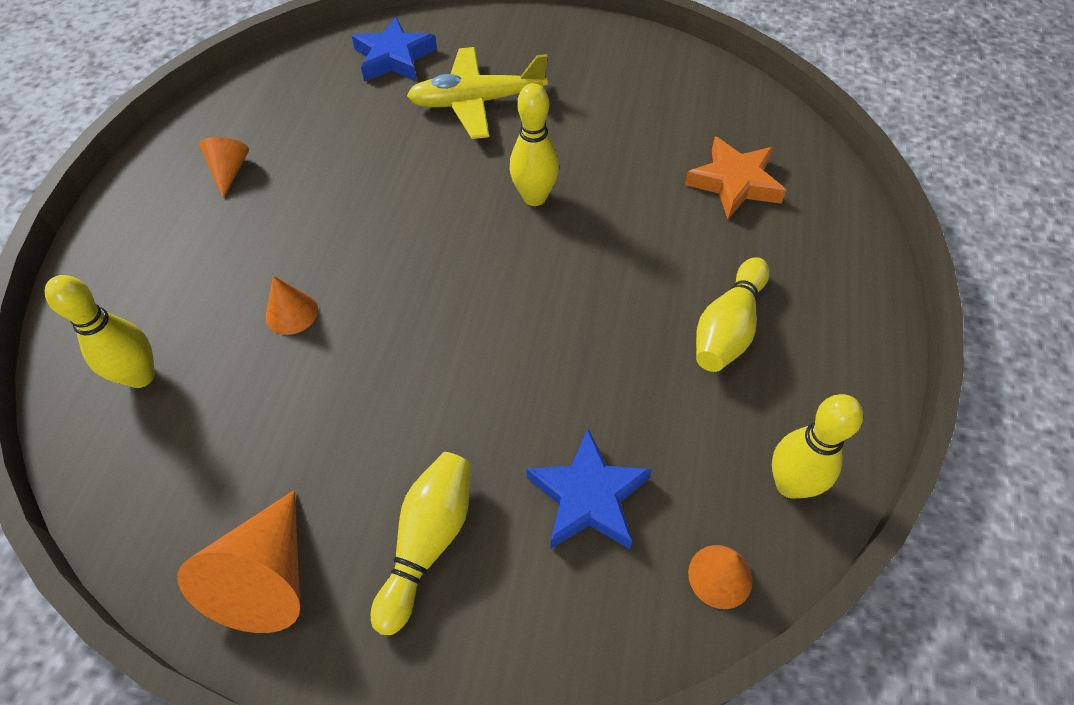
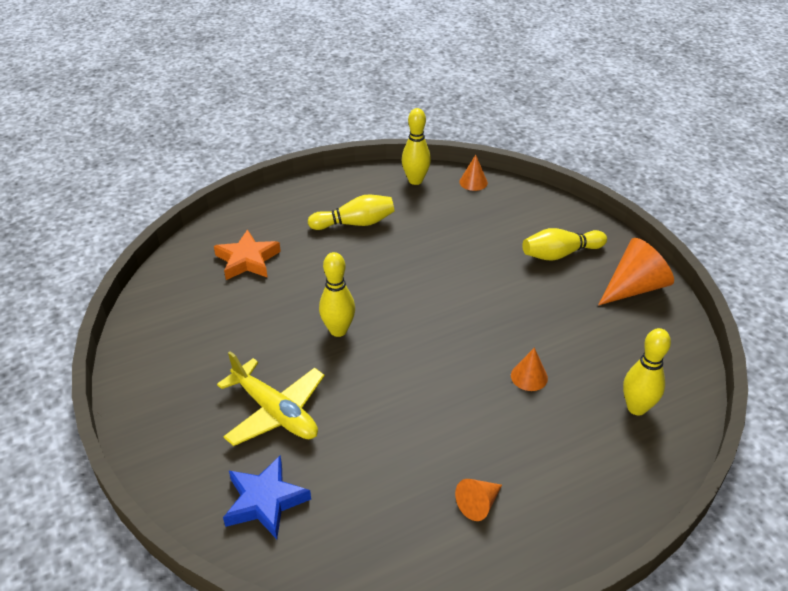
camera: 130 degrees left, 15 degrees down
blue star [527,429,652,549] -> none

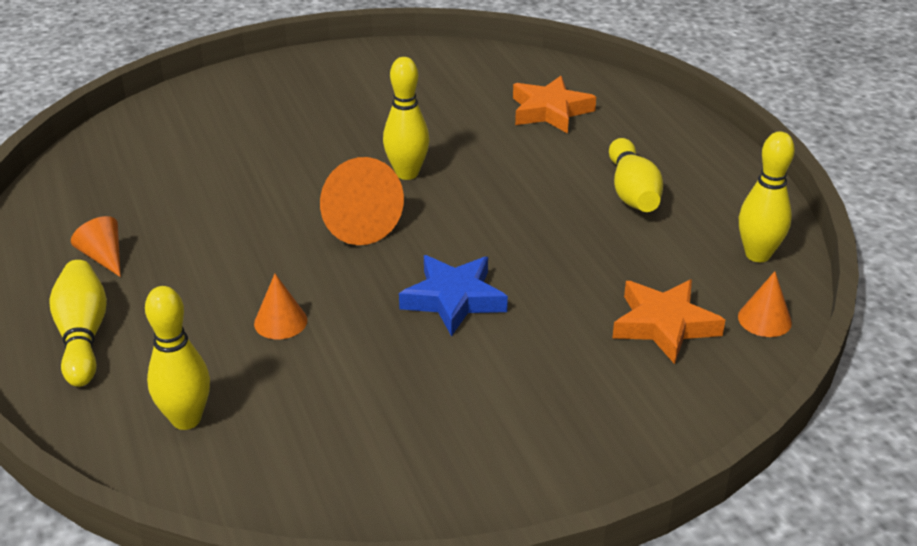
camera: 95 degrees right, 5 degrees down
yellow plane [217,351,325,446] -> none
blue star [223,455,311,539] -> blue star moved to [399,255,508,337]
yellow bowling pin [522,228,607,261] -> yellow bowling pin moved to [49,260,107,387]
orange cone [598,238,674,306] -> orange cone moved to [320,157,404,245]
none -> orange star [612,279,725,364]

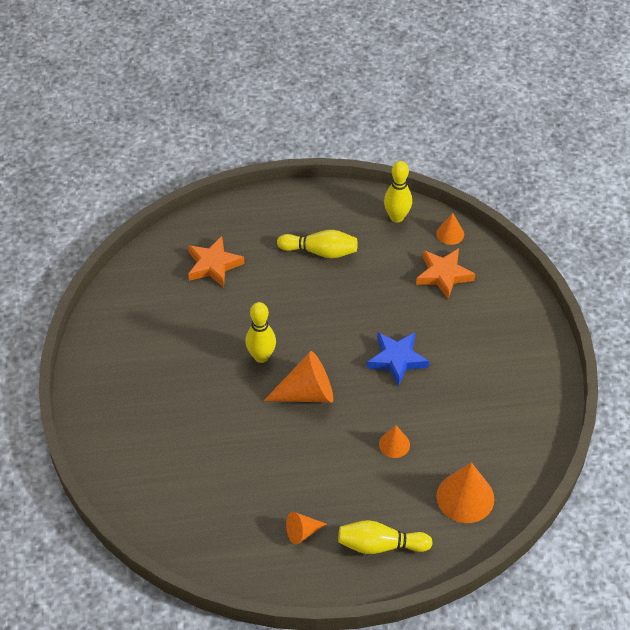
camera: 75 degrees left, 15 degrees up
yellow bowling pin [145,286,210,430] -> orange cone [436,462,494,523]

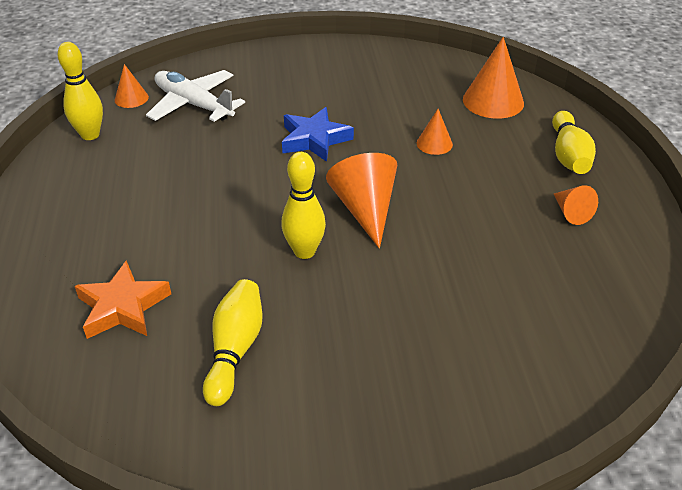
camera: 90 degrees left, 10 degrees down
yellow bowling pin [277,230,358,258] -> yellow bowling pin moved to [203,279,263,406]
orange star [416,248,475,299] -> white plane [146,70,245,122]

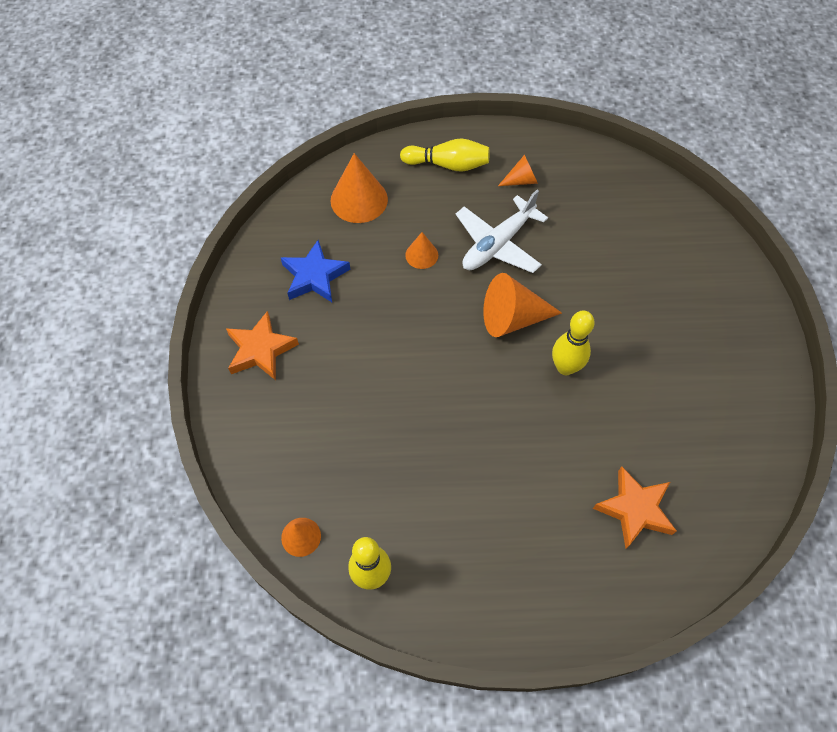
camera: 85 degrees left, 20 degrees up
white plane [146,70,245,122] -> white plane moved to [456,190,548,273]
yellow bowling pin [203,279,263,406] -> none
blue star [282,107,354,162] -> blue star moved to [281,240,350,302]
none -> orange star [226,311,299,380]

